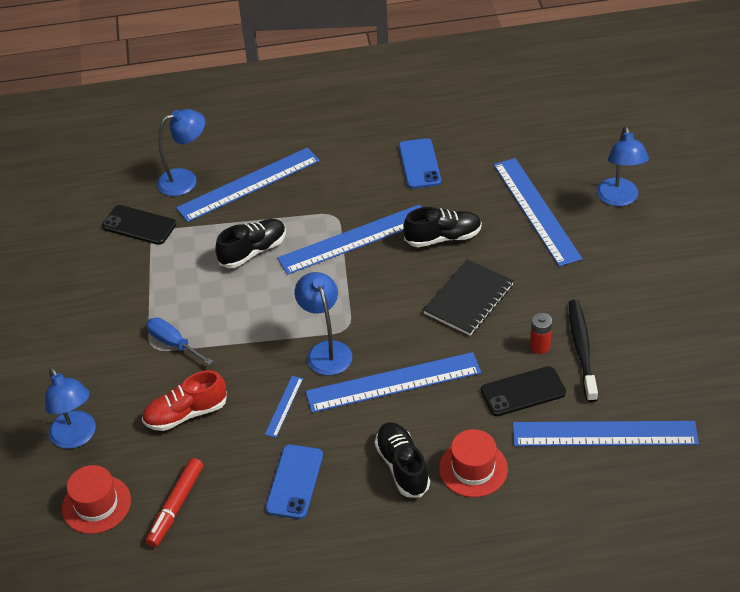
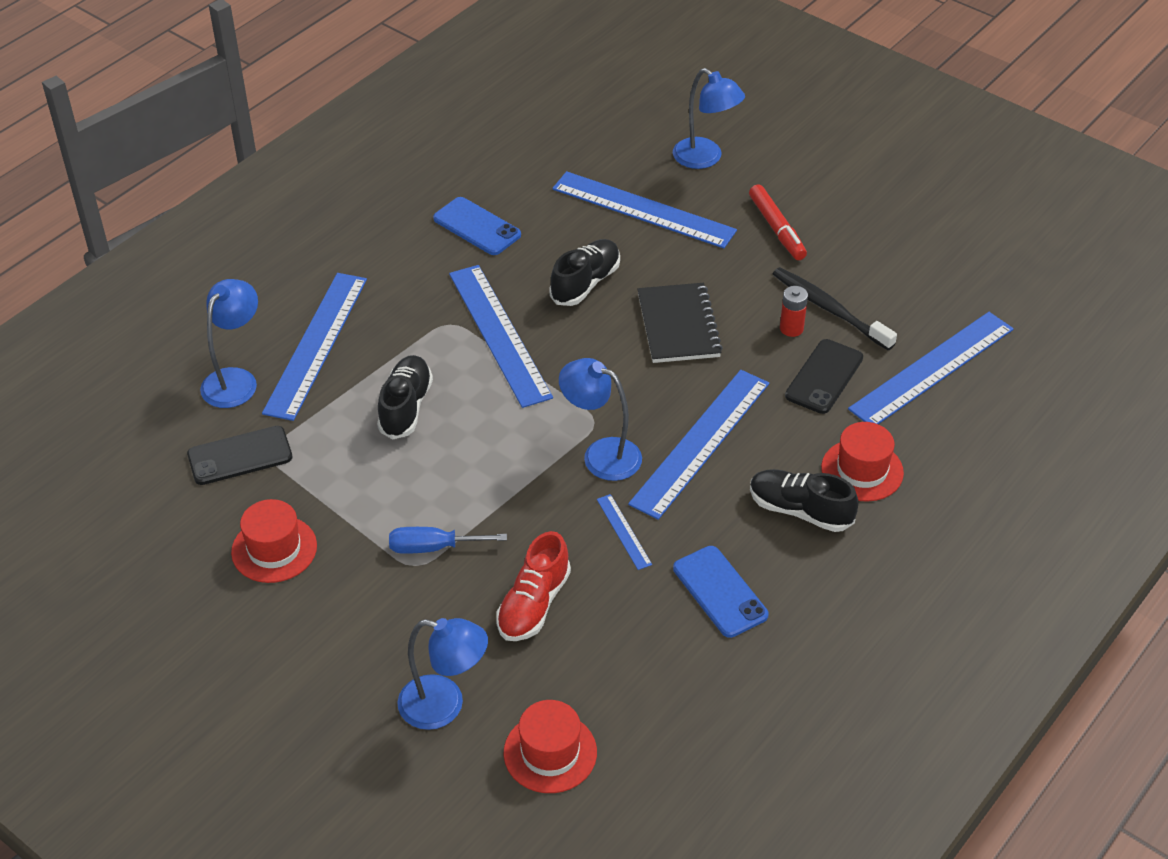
camera: 45 degrees left, 0 degrees up
red marker [146,458,203,547] -> red marker moved to [749,184,807,260]
blue ruler [277,204,422,275] -> blue ruler turned 45 degrees counterclockwise [449,265,553,408]
none -> red hat [231,499,317,583]

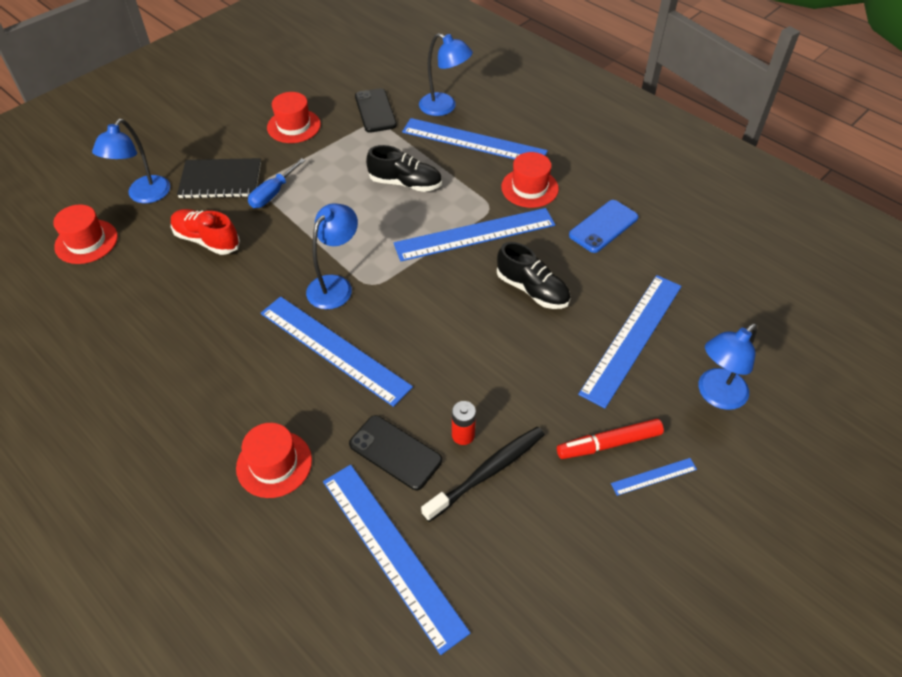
camera: 95 degrees right, 5 degrees up
blue screwdriver [389,527,507,554] -> blue screwdriver turned 150 degrees counterclockwise [248,158,306,208]
blue ruler [597,494,652,570] -> blue ruler moved to [611,458,697,496]
black notebook [637,283,723,363] -> black notebook moved to [177,158,261,199]
blue phone [673,546,769,638] -> none
black shoe [750,469,859,532] -> none
none -> red hat [501,152,559,208]

